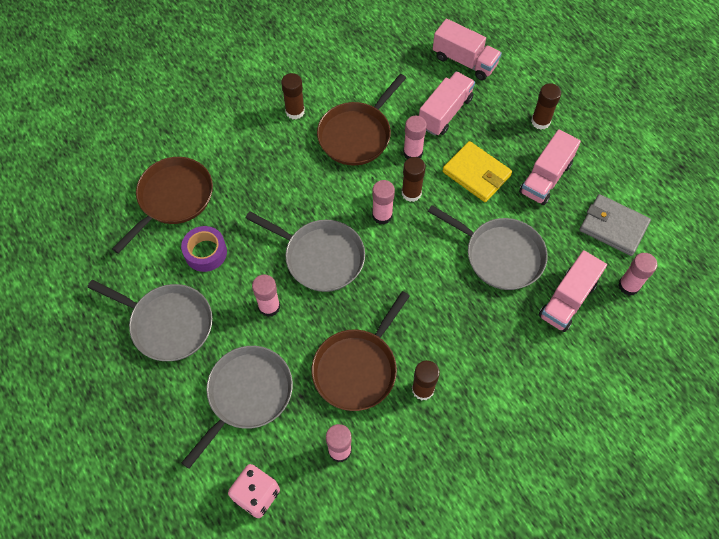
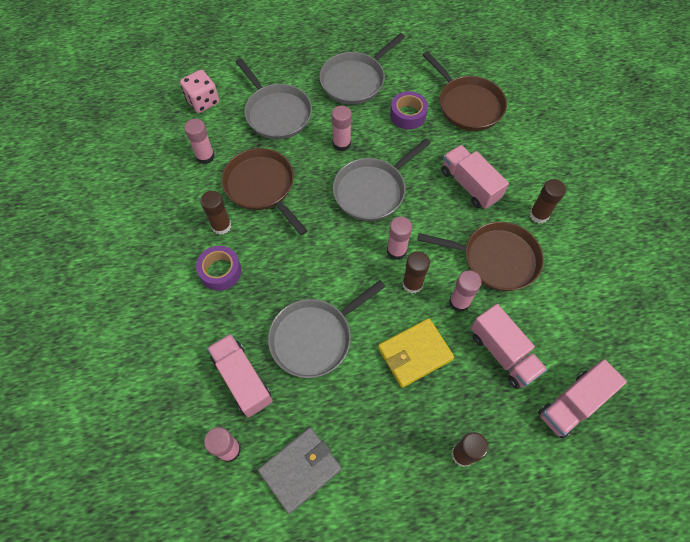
camera: 110 degrees right, 0 degrees up
brown pan [317,74,406,166] -> brown pan turned 135 degrees clockwise [417,222,544,291]
pink truck [519,129,581,205] -> pink truck moved to [441,145,509,209]
none -> purple tape [196,246,242,291]

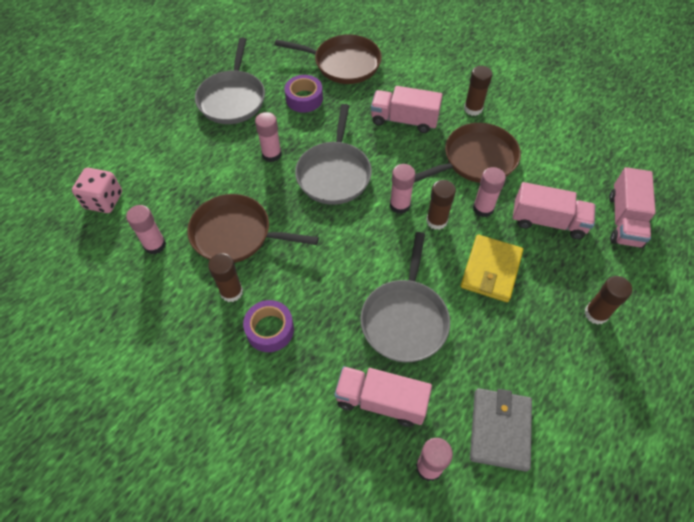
camera: 40 degrees left, 5 degrees down
grey pan [236,58,312,139] -> none

